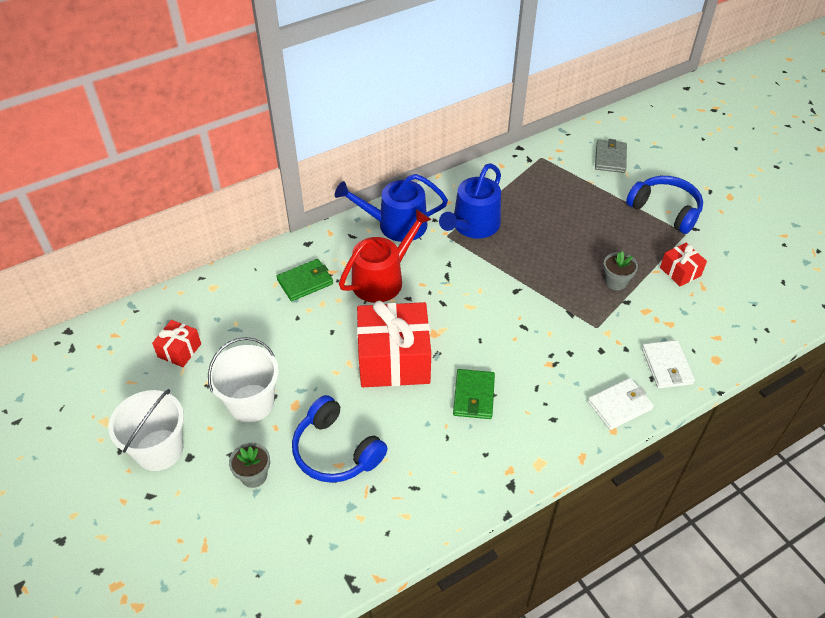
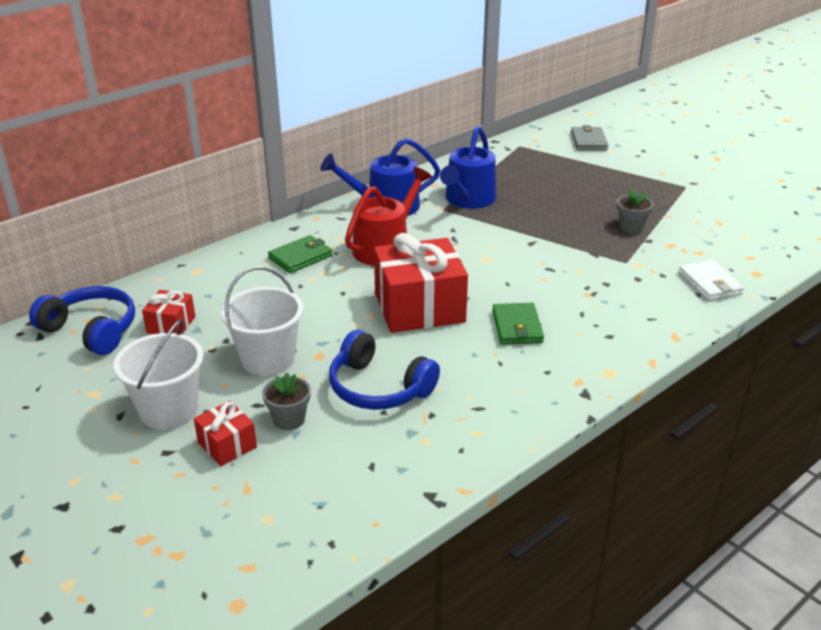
camera: 10 degrees left, 15 degrees down
white wallet [588,378,654,430] -> none
blue headphones [626,176,703,234] -> blue headphones moved to [29,286,135,355]
red gift [660,243,707,287] -> red gift moved to [194,401,257,466]

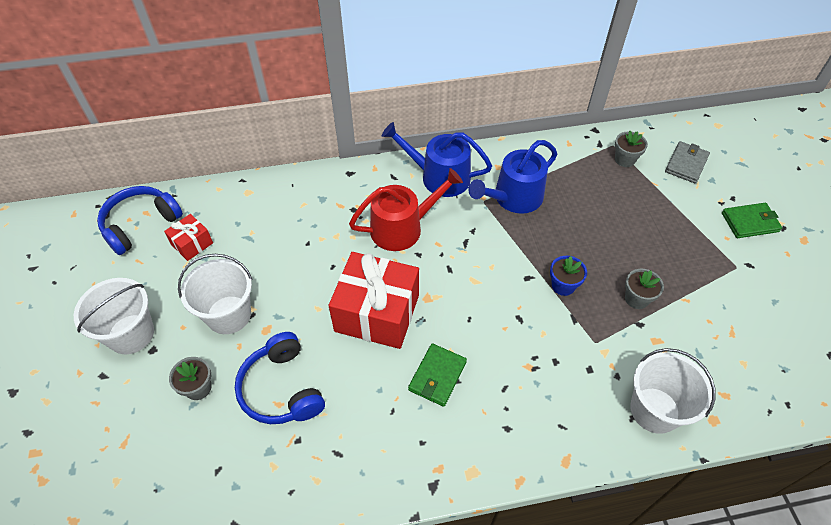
camera: 30 degrees right, 20 degrees up
blue headphones [29,286,135,355] -> blue headphones turned 105 degrees counterclockwise [97,186,183,255]
red gift [194,401,257,466] -> none
green wallet [268,235,332,273] -> green wallet moved to [722,203,782,238]
white wallet [679,260,744,301] -> white bucket [630,348,716,434]
none -> blue flower pot [550,256,587,296]
none -> grey flower pot [615,131,648,167]

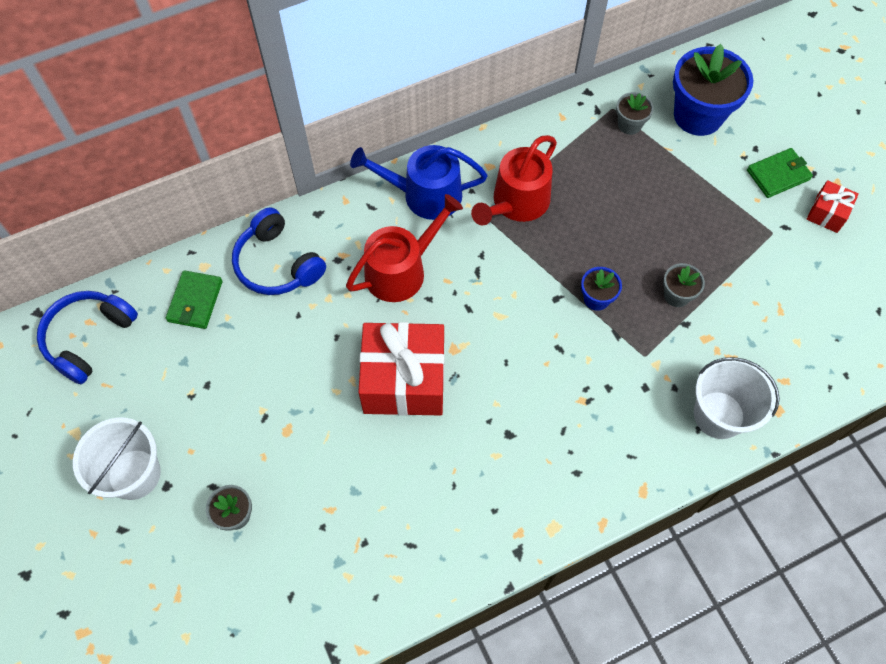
camera: 15 degrees left, 10 degrees up
red gift [164,214,213,261] -> red gift moved to [807,180,859,233]
white bucket [178,254,252,334] -> none
blue headphones [235,332,325,424] -> blue headphones moved to [232,208,326,295]
green wallet [408,343,467,407] -> green wallet moved to [166,270,223,329]
blue watering can [468,140,557,214] -> red watering can [471,135,557,226]
grey wallet [665,141,710,183] -> blue flower pot [673,44,754,136]

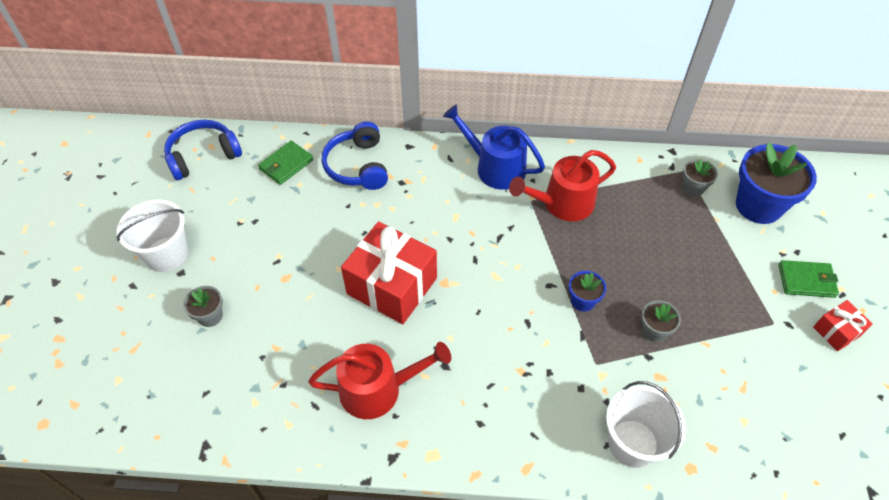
camera: 30 degrees right, 10 degrees down
red watering can [346,194,463,302] -> red watering can moved to [308,342,451,419]

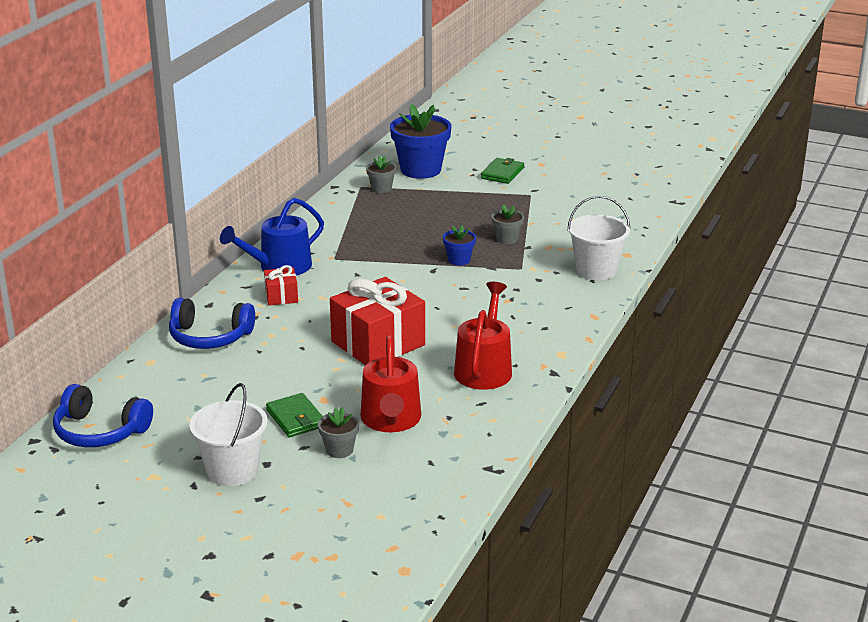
camera: 70 degrees left, 25 degrees down
blue headphones [164,120,242,180] -> blue headphones turned 60 degrees counterclockwise [53,384,153,447]
green wallet [258,141,313,185] -> green wallet moved to [266,393,323,437]
red watering can [509,150,616,221] -> red watering can moved to [361,335,421,432]
red gift [813,300,873,351] -> red gift moved to [264,265,298,305]

